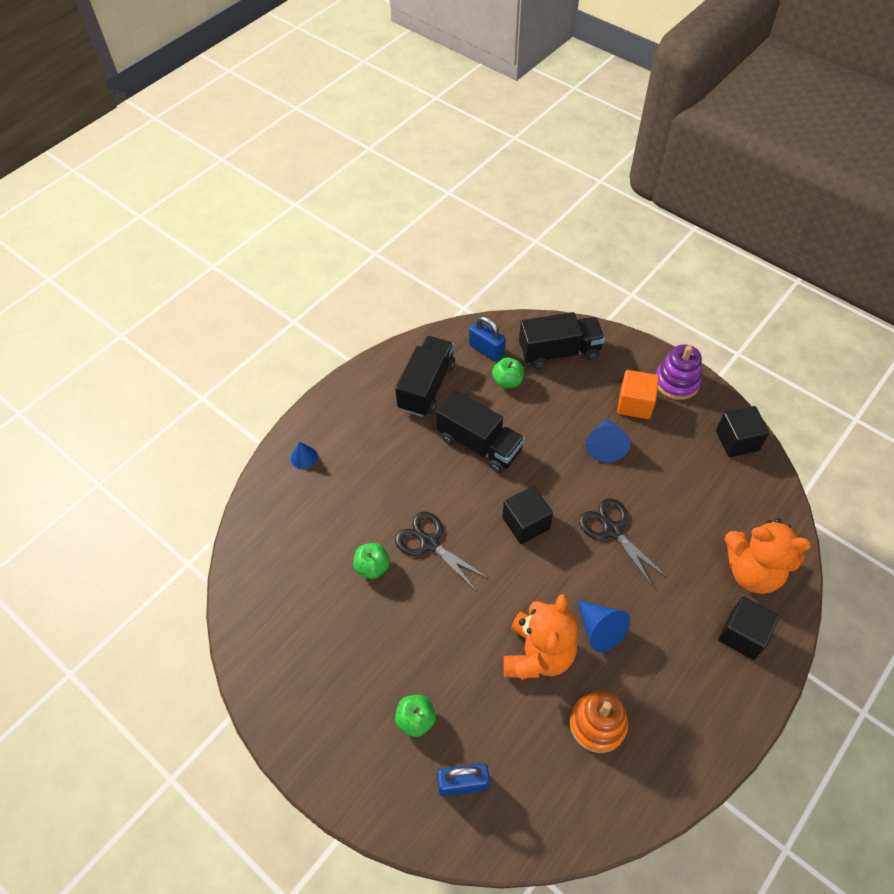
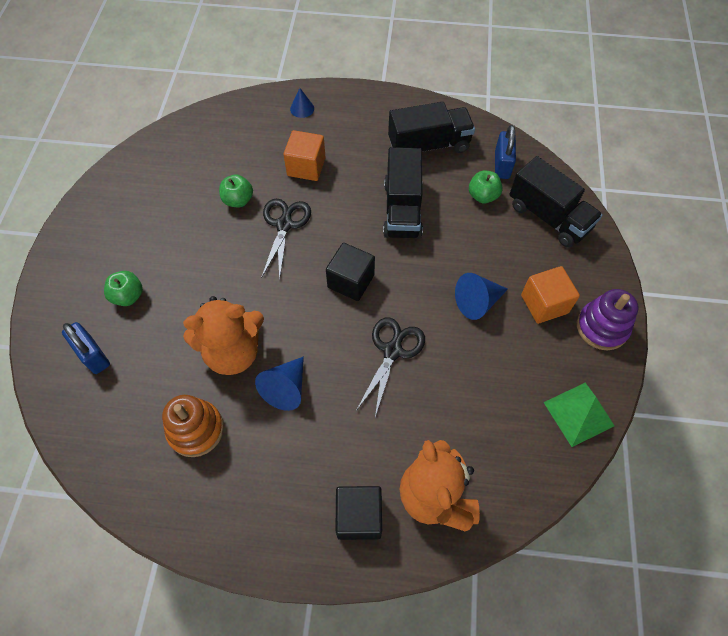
camera: 55 degrees right, 5 degrees up
black cube [716,406,769,457] -> green pyramid [543,383,615,447]
none -> orange cube [283,130,326,181]

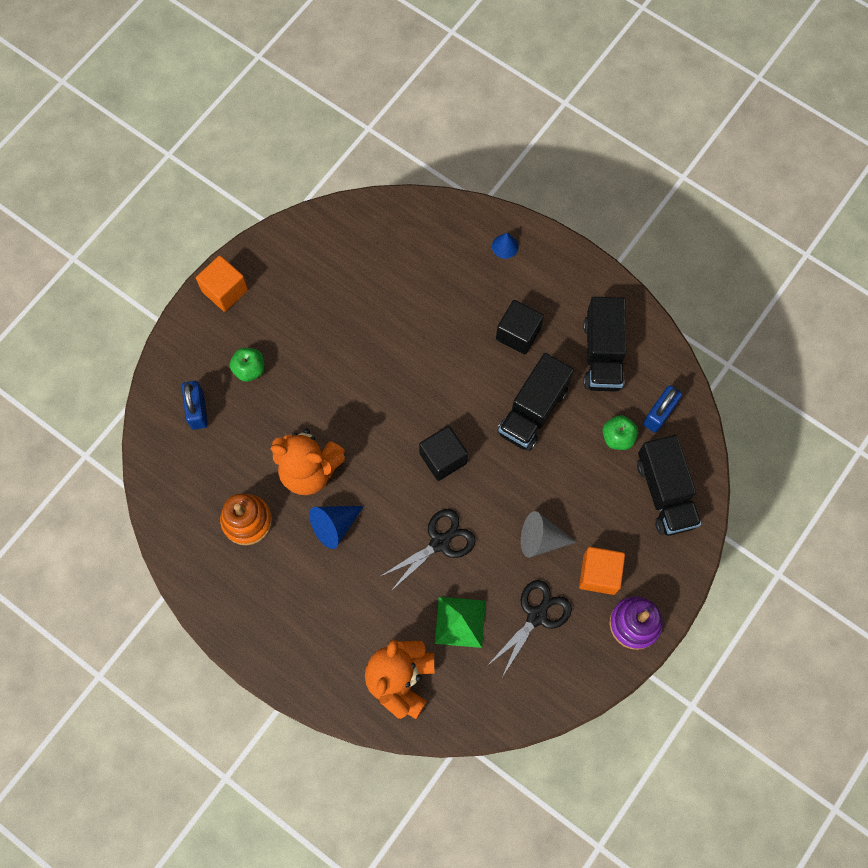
camera: 30 degrees right, 10 degrees up
green apple [219,175,253,208] -> none
black scissors [261,199,311,281] -> black scissors moved to [487,580,572,677]
orange cube [283,130,326,181] -> orange cube moved to [196,255,248,312]
black cube [335,486,382,540] -> black cube moved to [496,300,544,355]
black truck [388,102,475,153] -> black truck turned 75 degrees clockwise [583,297,626,392]
blue cone [455,273,508,320] -> grey cone [521,511,576,558]
green pyramid [543,383,615,447] -> green pyramid moved to [435,597,486,648]

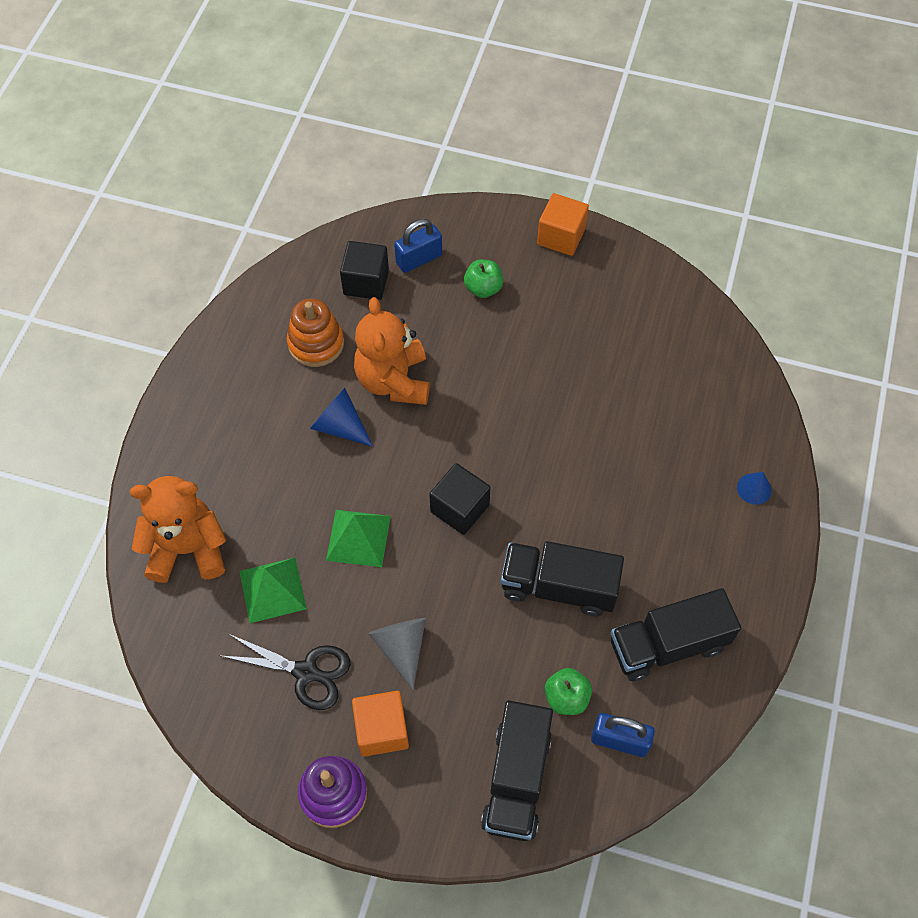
camera: 70 degrees right, 10 degrees down
black scissors [380,509,476,592] -> green pyramid [326,510,391,567]
black cube [496,300,544,355] -> black cube moved to [340,241,389,300]
black truck [637,435,701,536] -> black truck turned 45 degrees counterclockwise [481,701,553,841]

